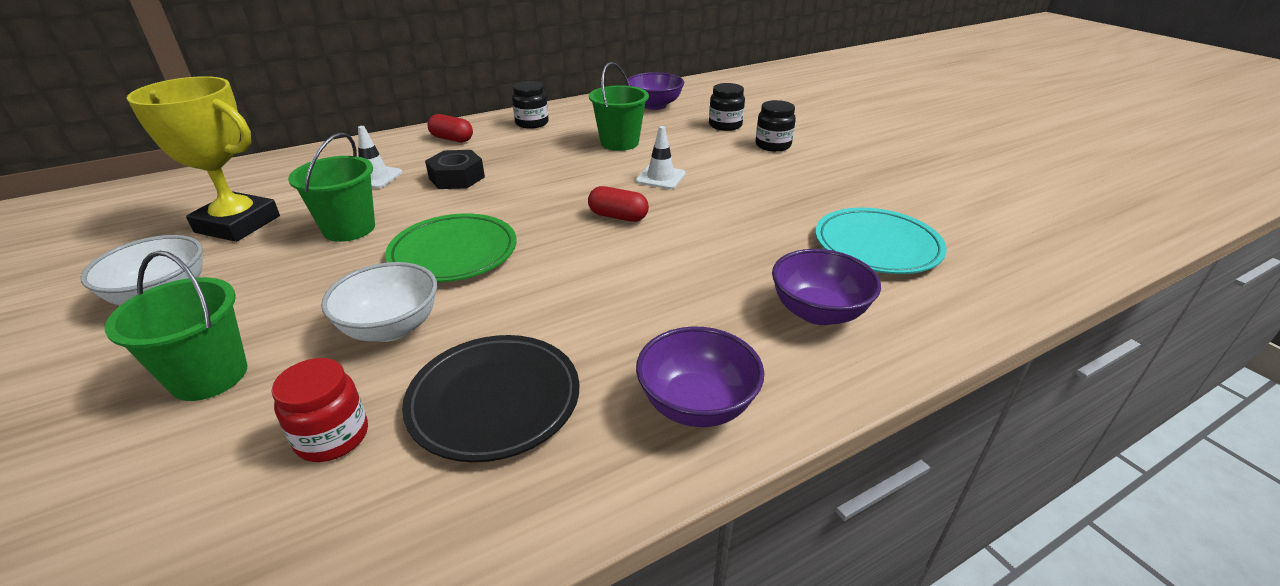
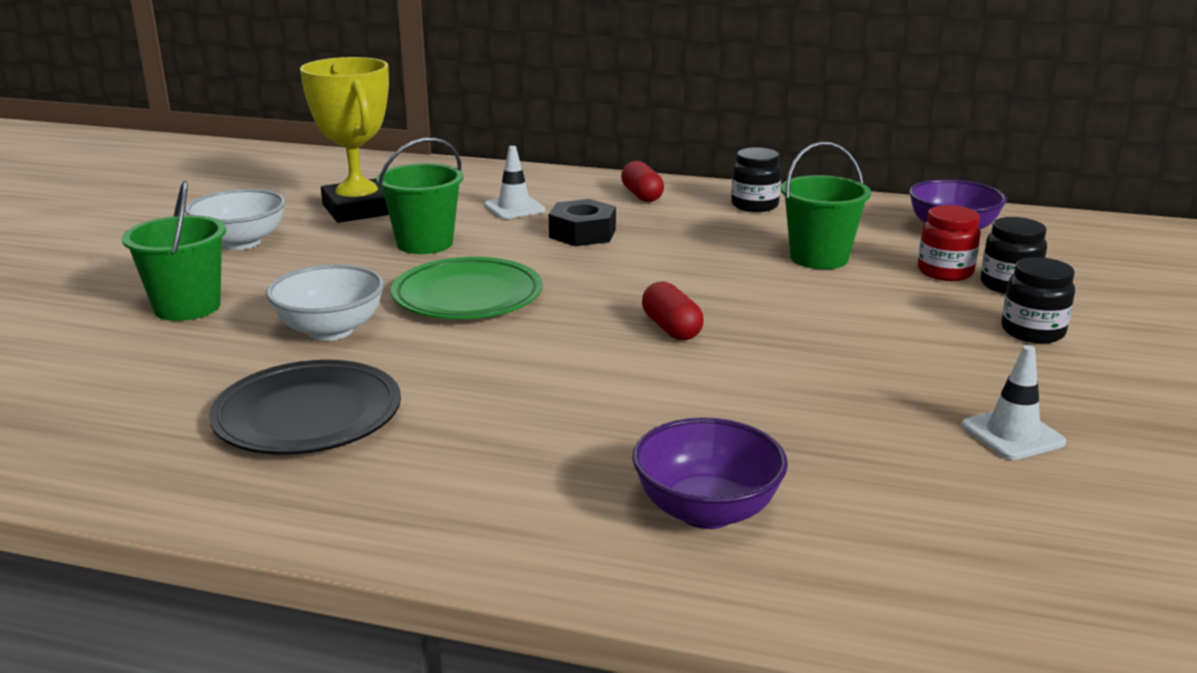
camera: 45 degrees right, 10 degrees down
red jar [272,358,368,462] -> red jar moved to [918,205,981,281]
white traffic cone [636,126,686,189] -> white traffic cone moved to [961,345,1066,460]
purple bowl [636,327,764,427] -> none
turquoise plate [815,208,947,274] -> none

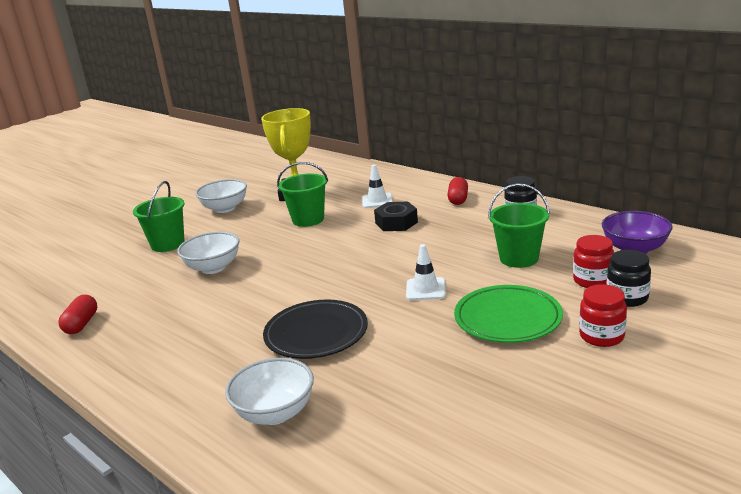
camera: 30 degrees right, 0 degrees up
black plate [209,360,401,455] -> black plate moved to [263,299,368,359]
green plate [391,257,543,319] -> green plate moved to [454,285,563,343]
purple bowl [632,417,788,529] -> white bowl [225,358,314,425]
red capsule [642,282,704,340] -> red capsule moved to [59,295,97,334]
white traffic cone [961,345,1066,460] -> white traffic cone moved to [406,244,446,300]
black jar [1001,257,1075,343] -> red jar [579,284,627,347]

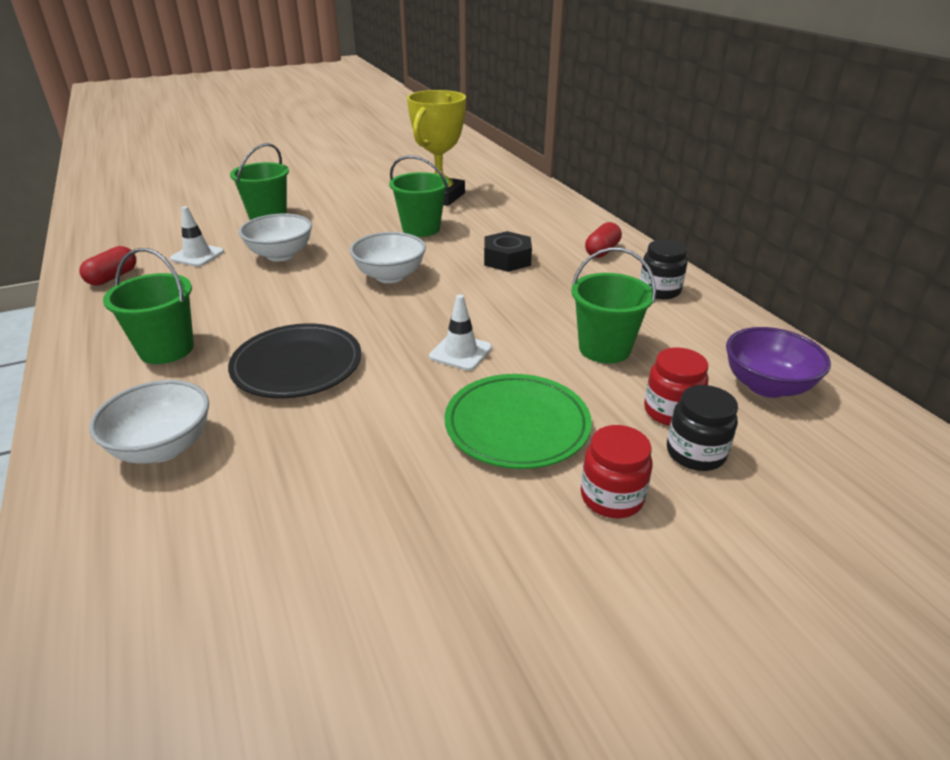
camera: 20 degrees right, 10 degrees up
white bowl [195,179,247,213] -> white bowl moved to [350,232,426,283]
white traffic cone [362,165,393,208] -> white traffic cone moved to [170,206,224,267]
none -> green bucket [103,248,194,364]

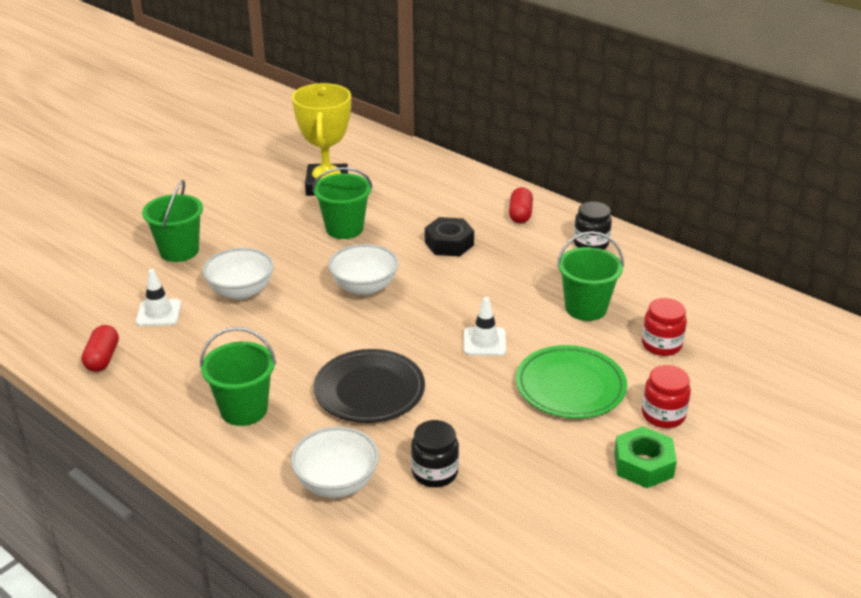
camera: 25 degrees left, 0 degrees up
black jar [667,385,738,471] -> black jar moved to [411,420,459,487]
purple bowl [726,327,831,398] -> none
none -> green nut [614,426,677,488]

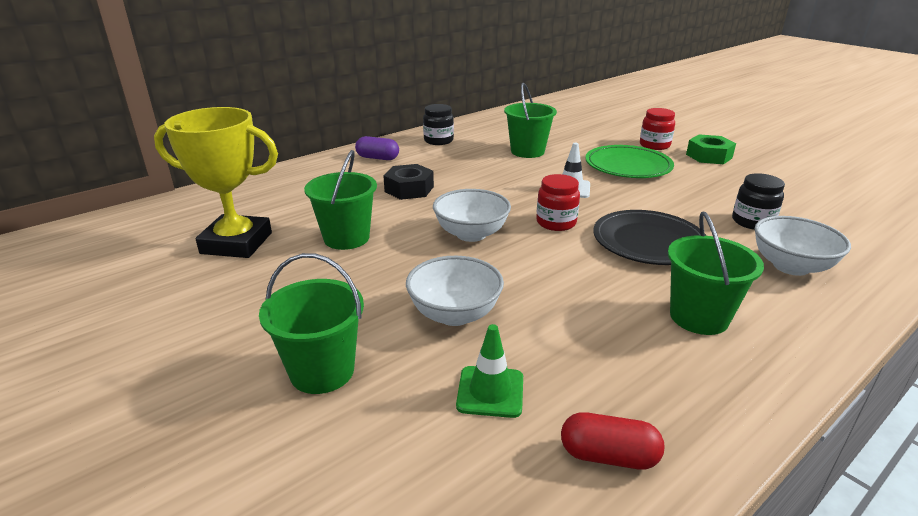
camera: 80 degrees left, 5 degrees down
white traffic cone [136,269,181,326] -> green traffic cone [456,324,523,418]
red capsule [509,187,533,223] -> purple capsule [355,136,399,160]
red jar [642,298,687,356] -> red jar moved to [536,174,580,231]

